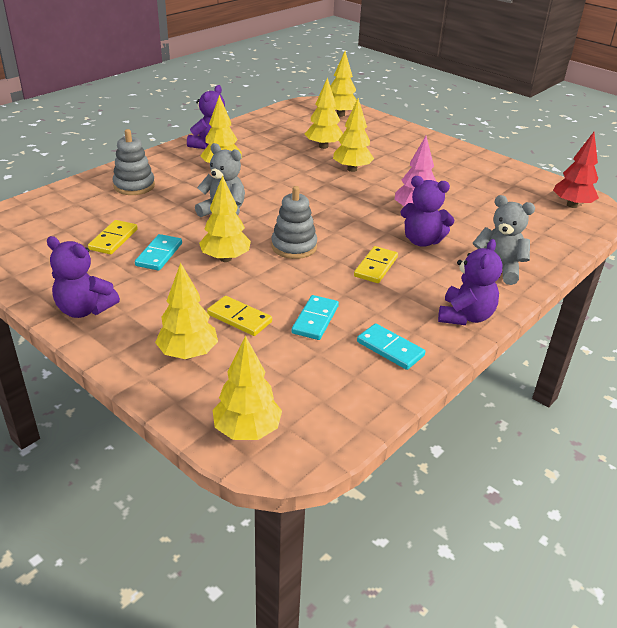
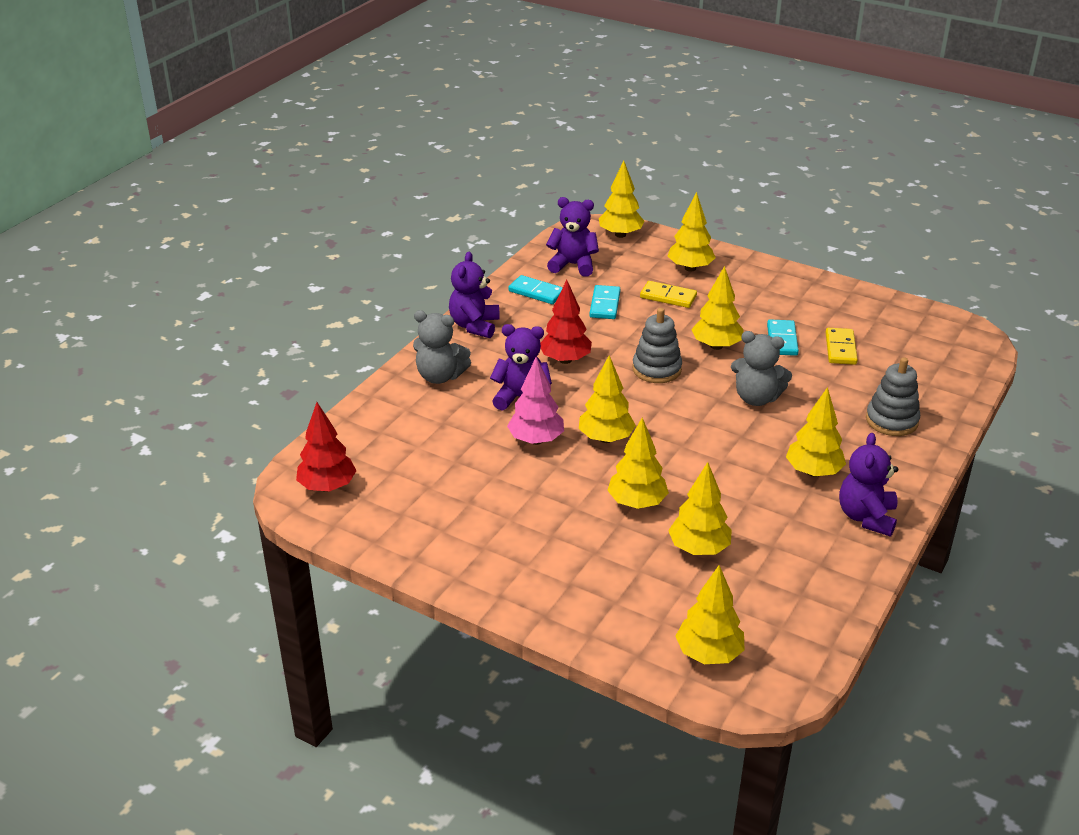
camera: 170 degrees right, 0 degrees up
purple teddy bear [47,236,120,318] -> purple teddy bear moved to [546,197,599,277]
yellow domino [354,246,398,283] -> red tree [541,280,592,364]
none -> yellow tree [579,355,636,443]

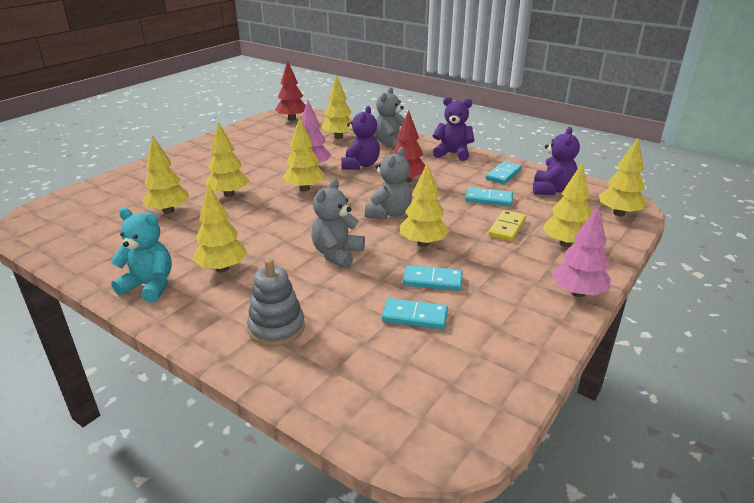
camera: 95 degrees right, 5 degrees down
grey stacking toy [632,308,682,383] -> grey teddy bear [365,147,412,219]
yellow tree [676,565,744,664] -> yellow tree moved to [321,75,352,139]
yellow domino [826,328,858,365] -> turquoise domino [382,298,448,329]
purple teddy bear [839,433,898,537] -> turquoise teddy bear [111,208,172,302]
none -> pink tree [552,205,611,297]

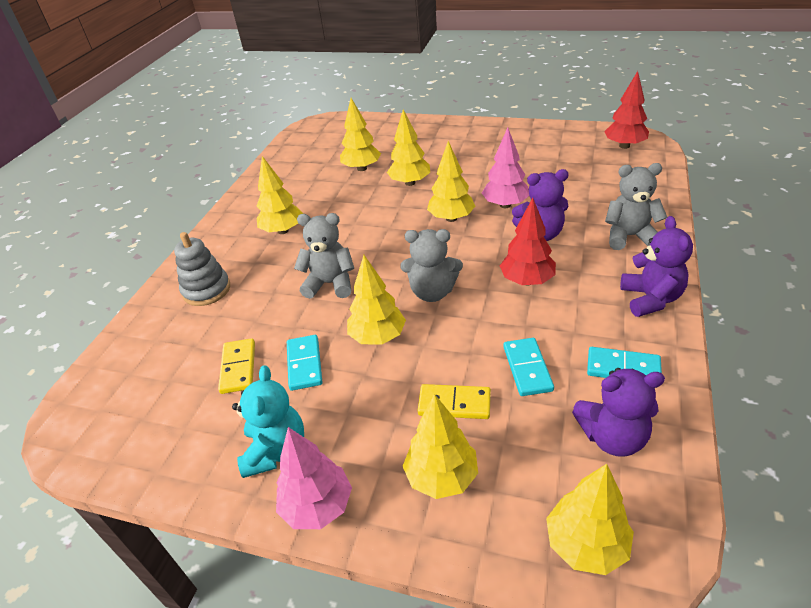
camera: 75 degrees right, 10 degrees up
turquoise teddy bear [111,208,172,302] -> turquoise teddy bear moved to [232,365,304,478]
yellow tree [321,75,352,139] -> none
turquoise domino [382,298,448,329] -> yellow domino [218,338,255,394]

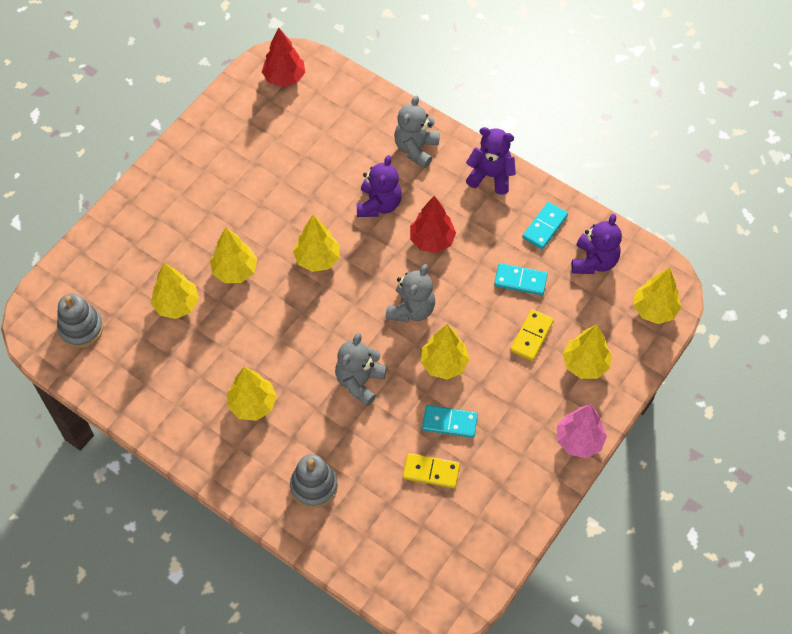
camera: 75 degrees left, 20 degrees up
turquoise teddy bear [232,365,304,478] -> none
pink tree [482,128,529,208] -> none
none -> grey stacking toy [57,294,104,348]

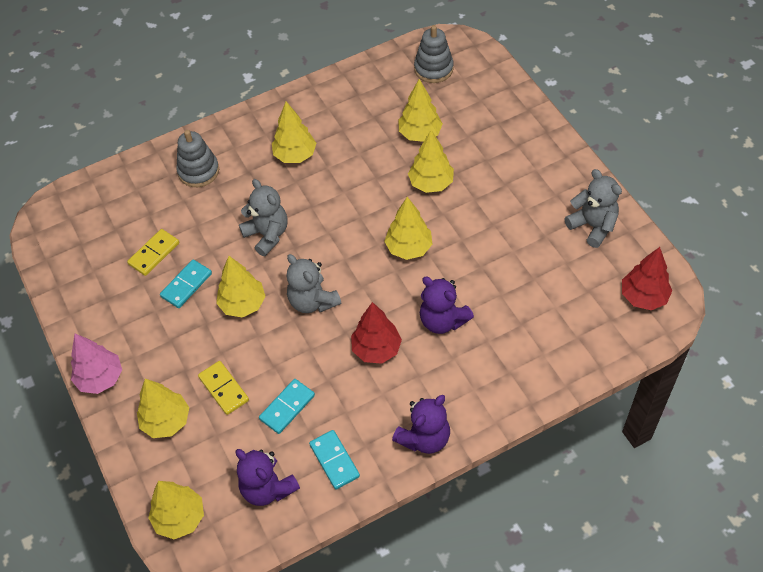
camera: 120 degrees right, 5 degrees down
grey teddy bear [394,96,440,168] -> grey teddy bear moved to [565,169,622,248]

